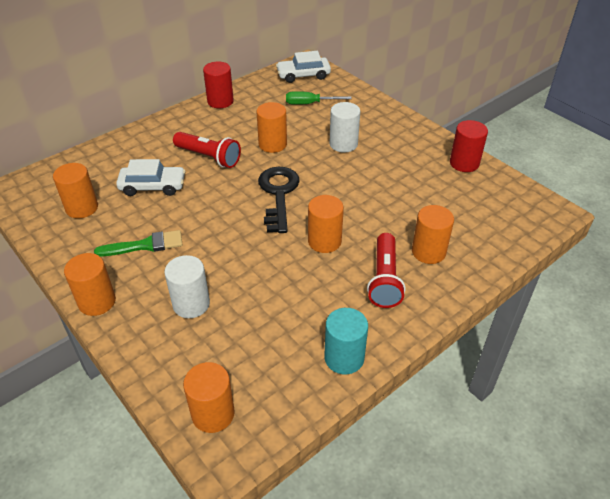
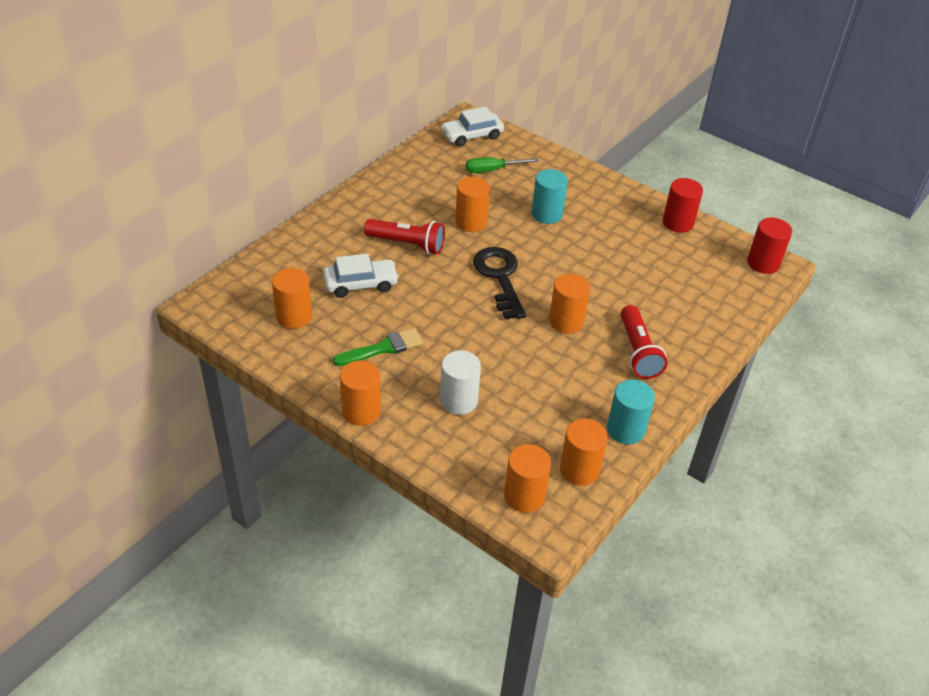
camera: 15 degrees left, 0 degrees up
red cylinder [203,61,234,108] -> red cylinder moved to [747,217,792,274]
white cylinder [329,102,360,153] -> turquoise cylinder [532,169,568,224]
orange cylinder [412,205,454,264] -> orange cylinder moved to [560,419,608,486]

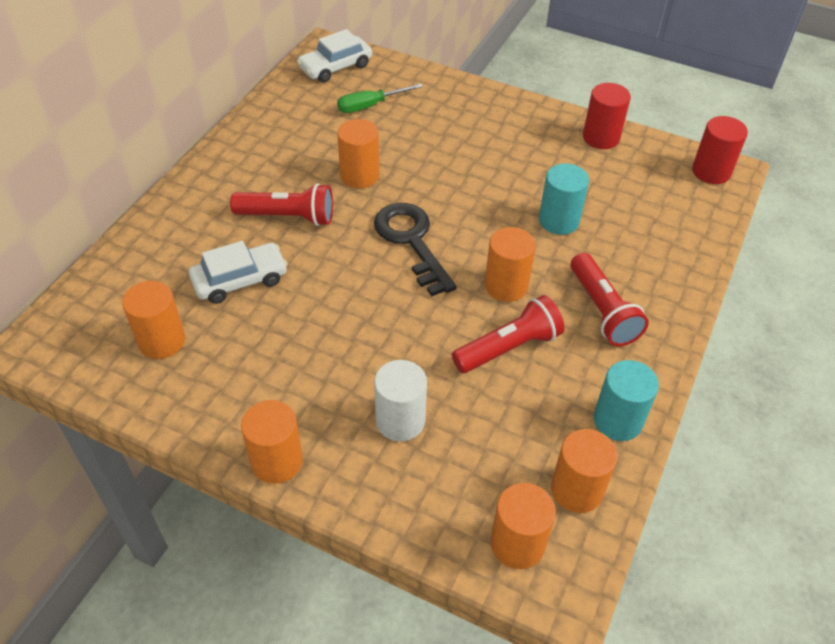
camera: 10 degrees left, 5 degrees up
green brush [333,328,423,366] -> none
turquoise cylinder [532,169,568,224] -> turquoise cylinder moved to [539,163,589,235]
none -> red flashlight [452,295,565,373]

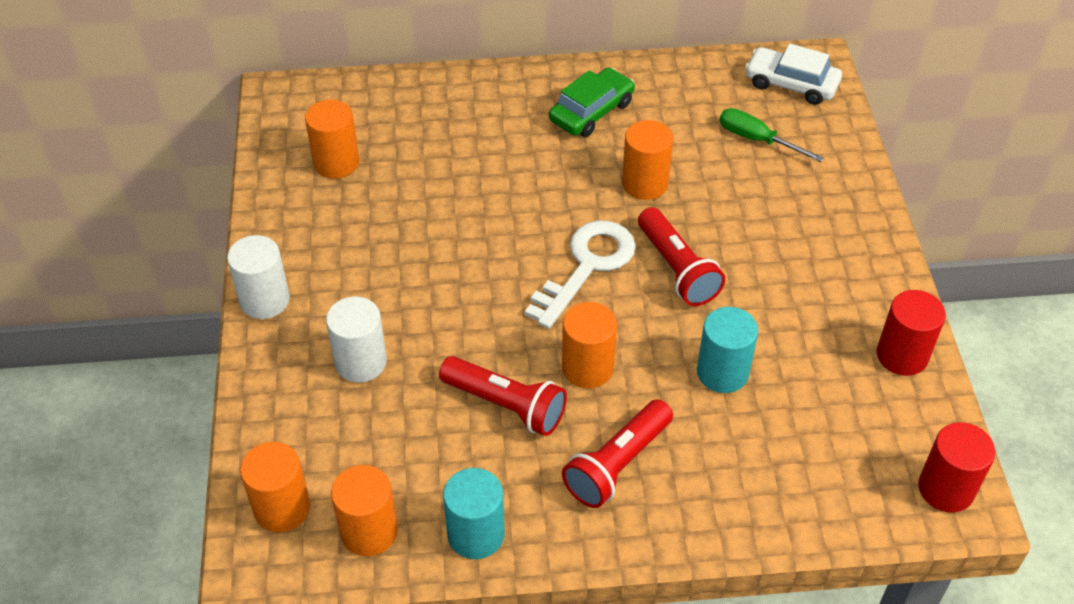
camera: 60 degrees right, 0 degrees up
white car [189,241,288,304] -> none
red flashlight [230,183,333,226] -> red flashlight moved to [638,207,725,306]
orange cylinder [241,400,303,484] -> white cylinder [227,235,290,319]
black key [374,203,456,296] -> white key [525,221,636,329]
none -> green car [549,67,635,137]

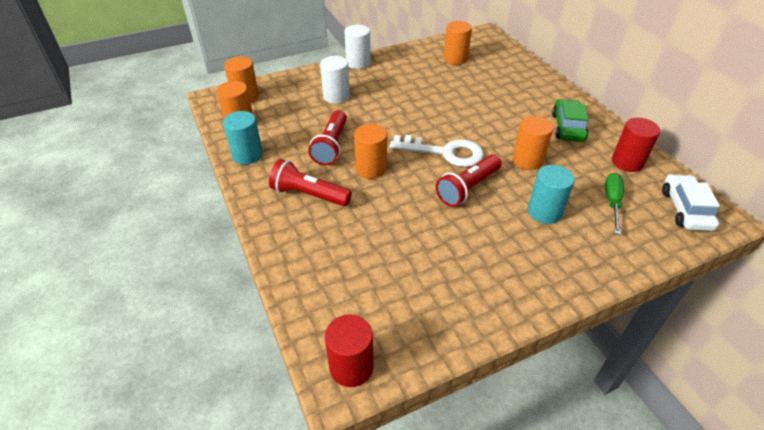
camera: 70 degrees right, 5 degrees down
green car [549,67,635,137] -> green car turned 105 degrees counterclockwise [552,99,589,142]
turquoise cylinder [697,307,758,393] -> turquoise cylinder moved to [528,165,575,224]
red cylinder [877,290,946,376] -> red cylinder moved to [612,118,660,172]

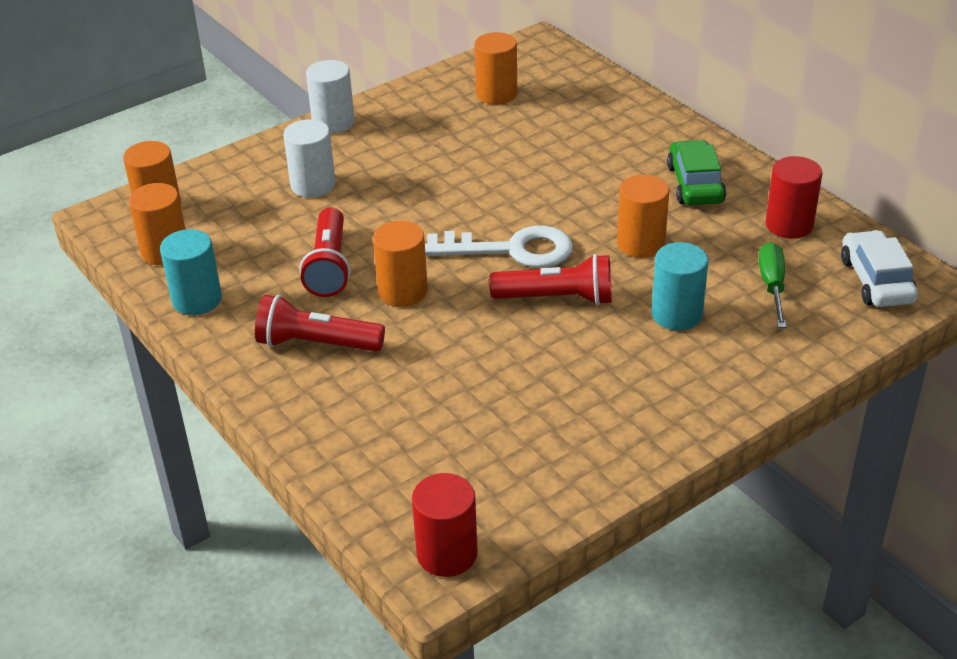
camera: 10 degrees left, 5 degrees down
red flashlight [436,154,501,207] -> red flashlight turned 120 degrees counterclockwise [489,254,612,305]

